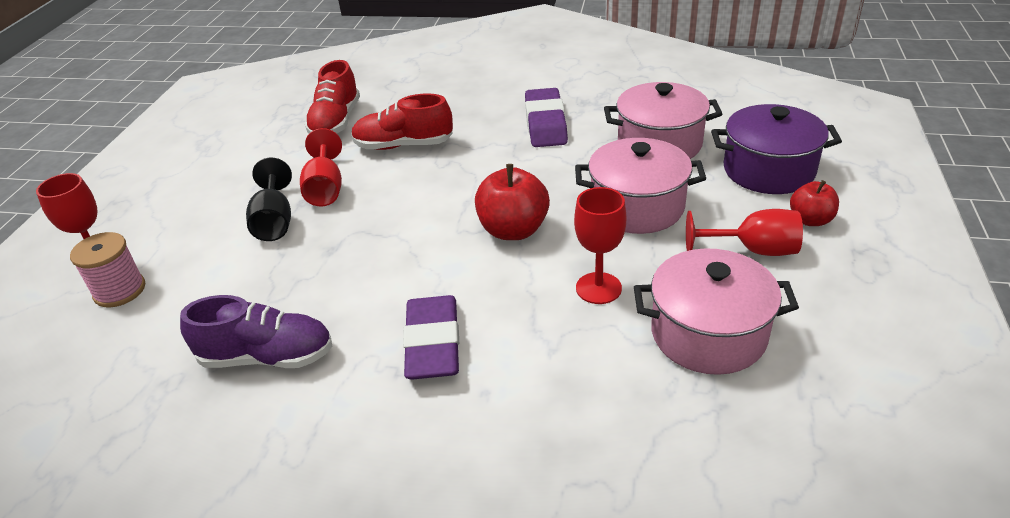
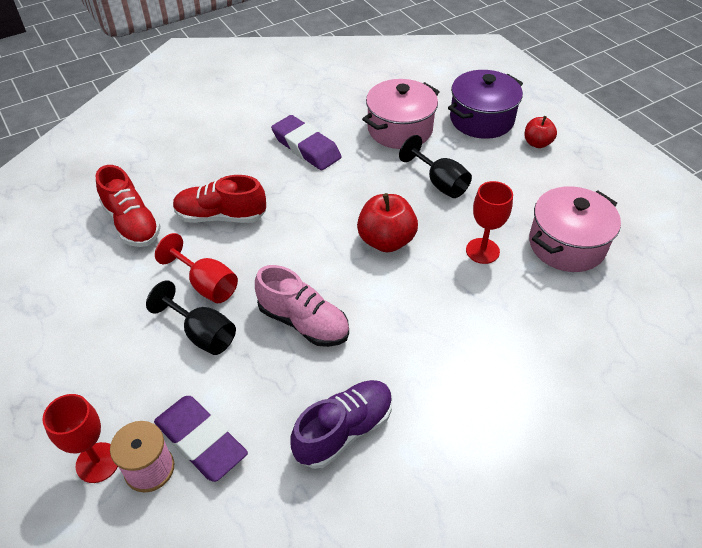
camera: 45 degrees left, 10 degrees up
red shoe [351,93,453,150] -> red shoe turned 45 degrees clockwise [173,175,266,223]
purple eraser [403,295,459,380] -> purple eraser moved to [154,396,248,482]
pink pot [575,138,706,234] -> black goblet [399,135,472,198]
red goblet [686,209,803,256] -> none
none -> pink shoe [255,265,349,347]

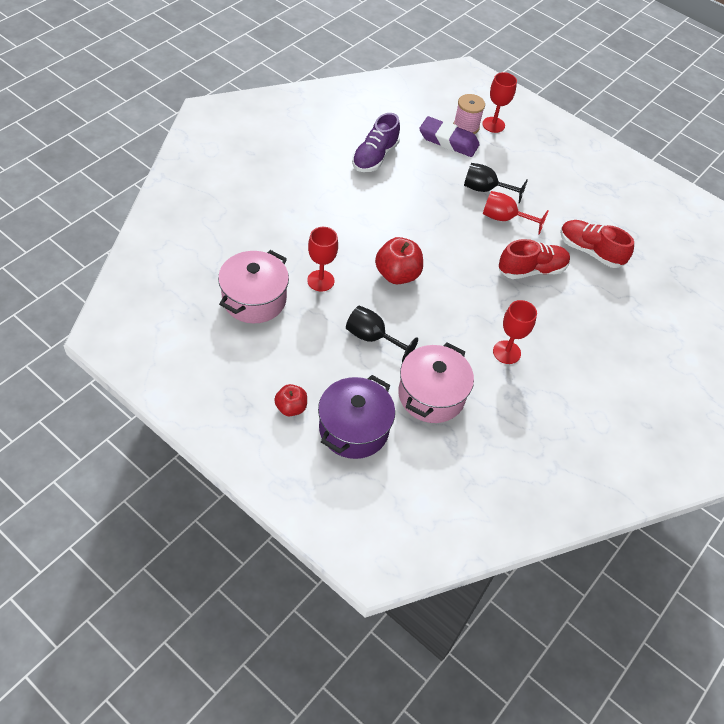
camera: 155 degrees right, 5 degrees up
pink shoe [255,265,349,347] -> none
purple eraser [271,115,342,170] -> red goblet [493,300,537,364]

